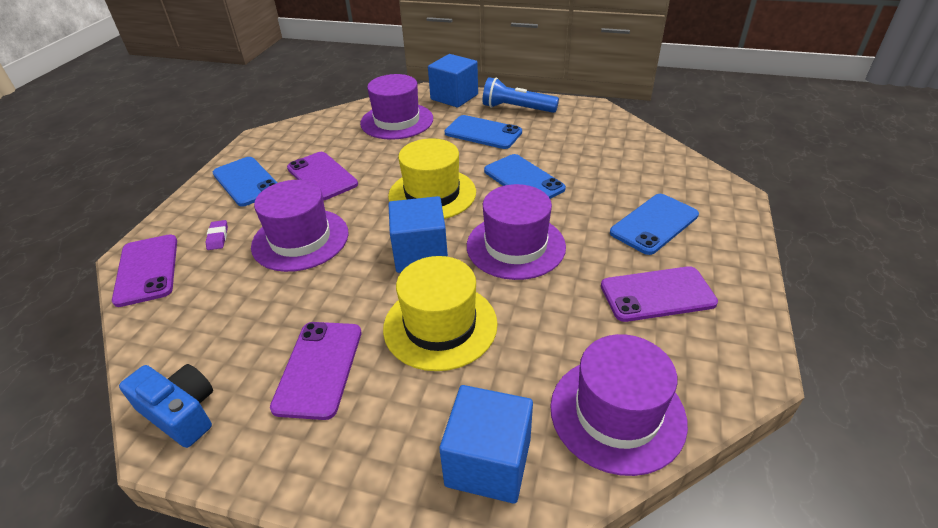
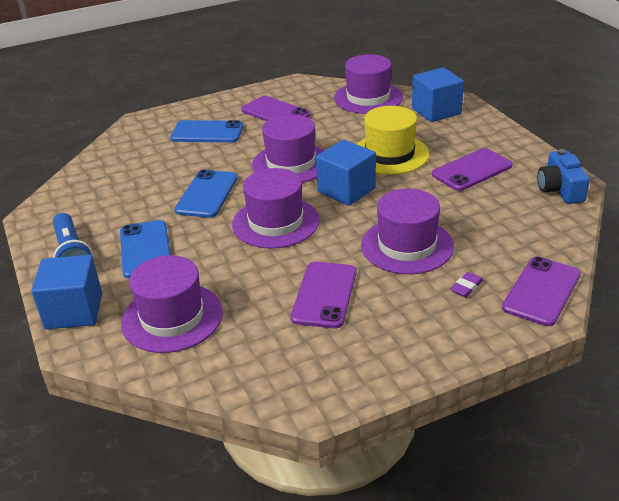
camera: 130 degrees left, 5 degrees down
blue phone [213,157,278,207] -> none
yellow hat [388,138,476,219] -> purple hat [232,168,320,249]

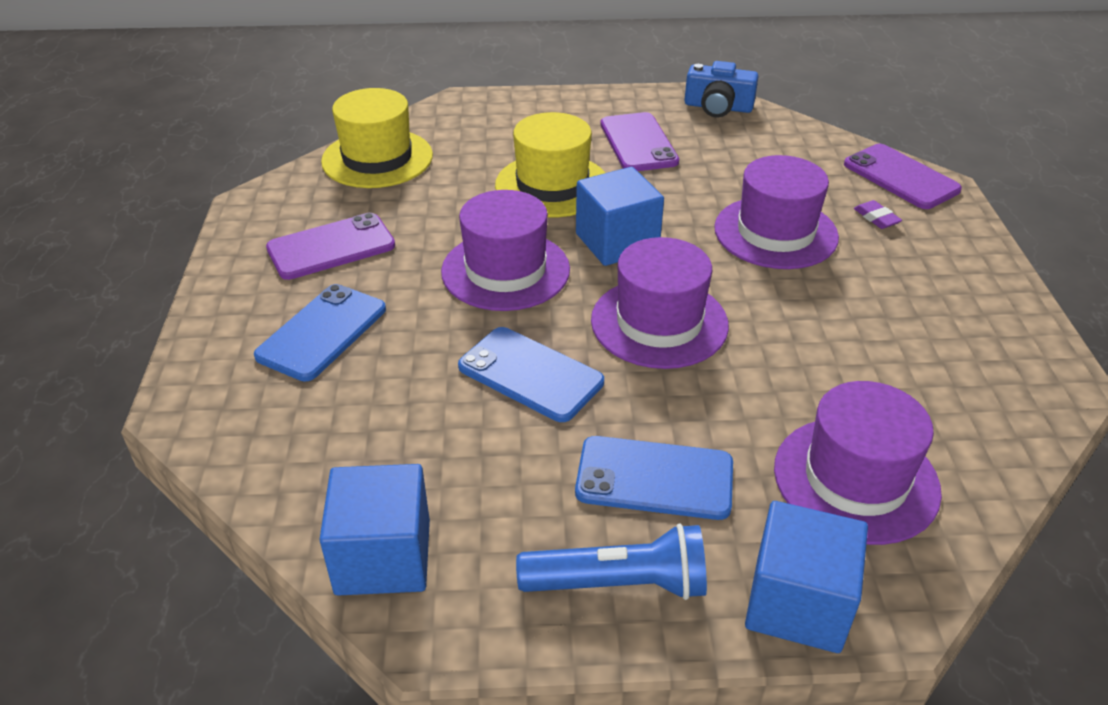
camera: 70 degrees left, 5 degrees up
purple phone [291,262,357,328] -> none
purple hat [334,54,403,114] -> yellow hat [321,88,433,188]
blue cube [412,67,464,122] -> blue cube moved to [319,464,430,596]

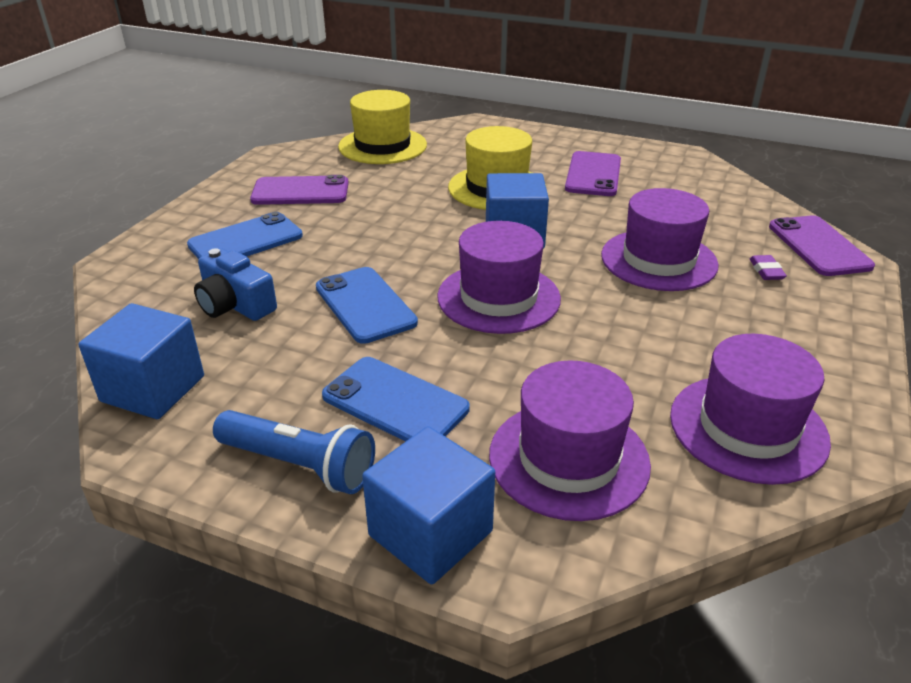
camera: 25 degrees right, 5 degrees down
purple hat [441,190,570,311] -> purple hat moved to [670,334,831,485]
blue camera [685,61,759,117] -> blue camera moved to [194,248,277,321]

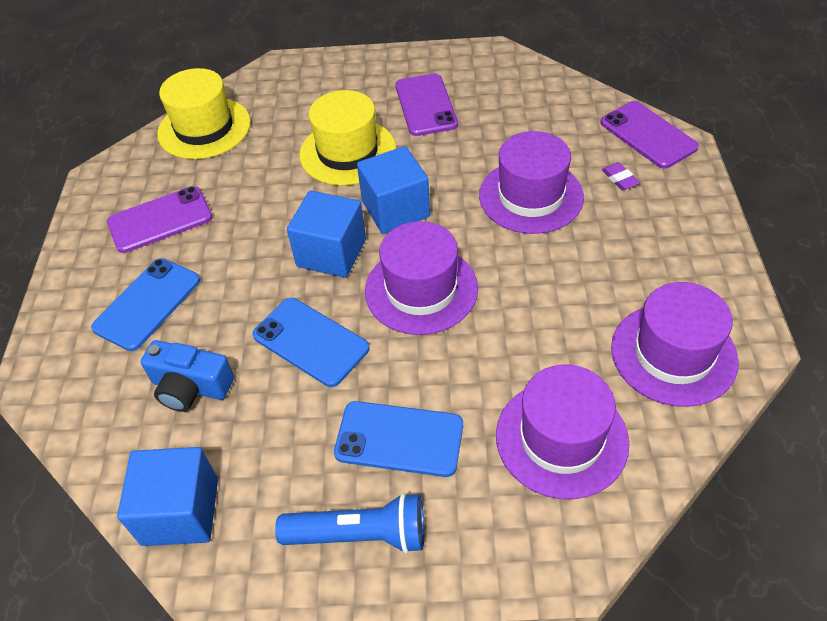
camera: 20 degrees left, 15 degrees up
blue cube [362,426,495,584] -> blue cube moved to [287,191,366,278]

